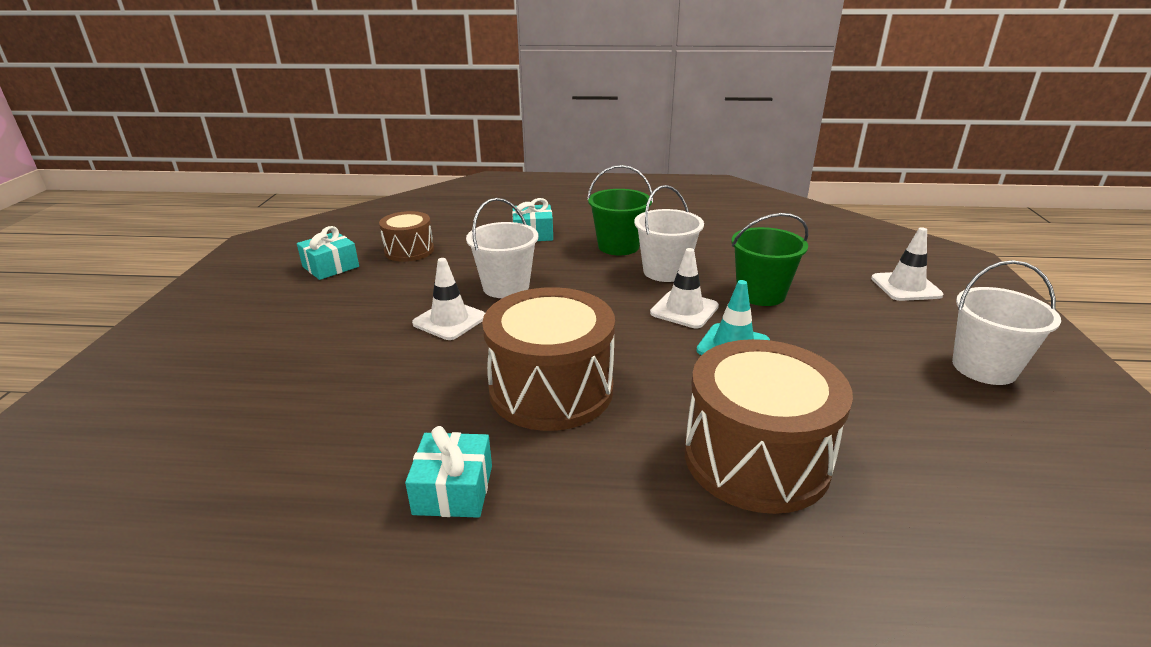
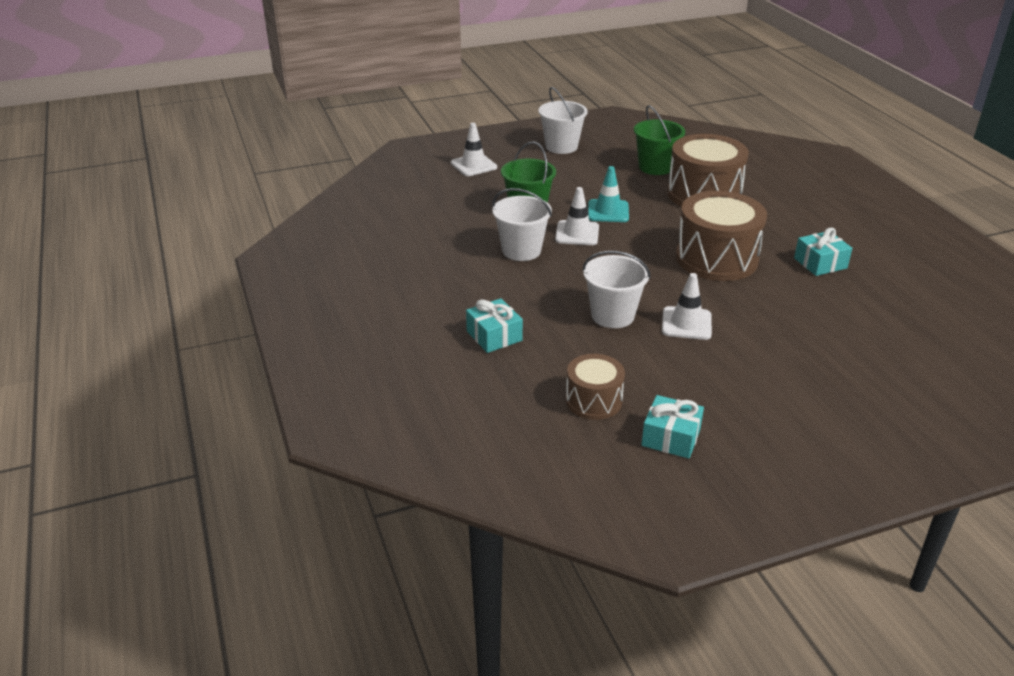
camera: 115 degrees left, 5 degrees up
green bucket [587,165,653,255] -> green bucket moved to [634,105,685,175]

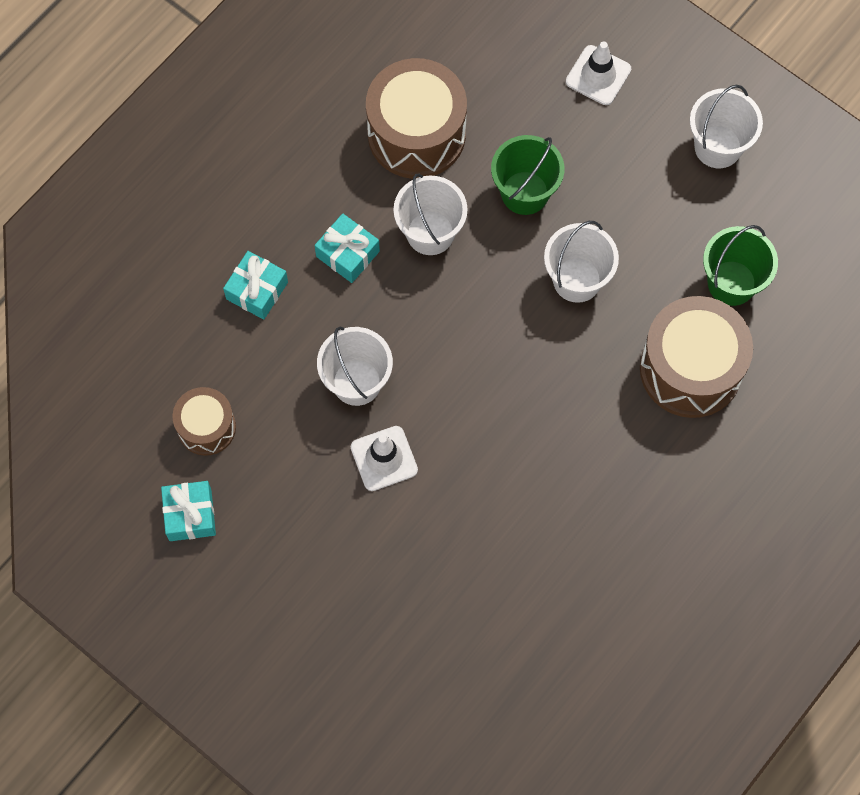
camera: 60 degrees right, 35 degrees up
white traffic cone [555,187,599,245] -> none
turquoise traffic cone [588,166,629,222] -> white bucket [544,221,619,303]
brown drum [676,191,767,281] -> brown drum moved to [366,58,467,179]
turquoise gift [794,227,852,276] -> turquoise gift moved to [315,213,380,283]

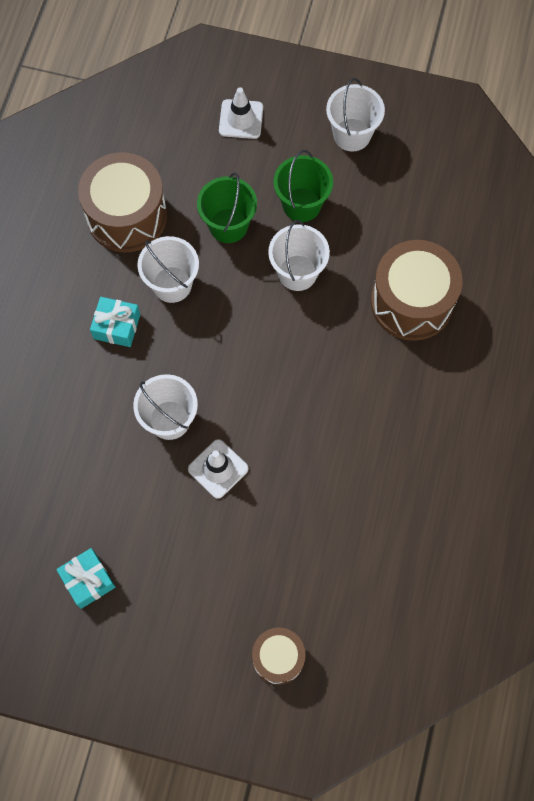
camera: 25 degrees left, 0 degrees up
brown drum [173,387,236,456] -> brown drum moved to [252,628,306,685]
turquoise gift [223,251,288,320] -> none
green bucket [703,225,778,306] -> green bucket moved to [274,150,333,222]

